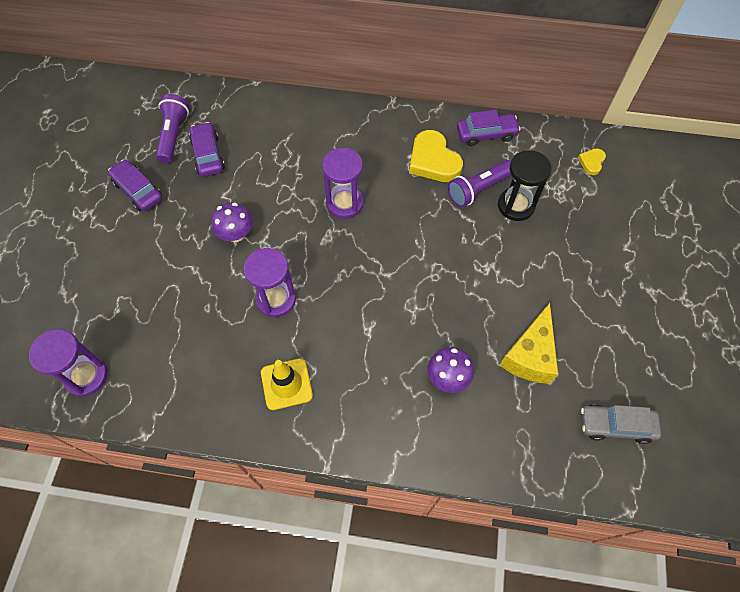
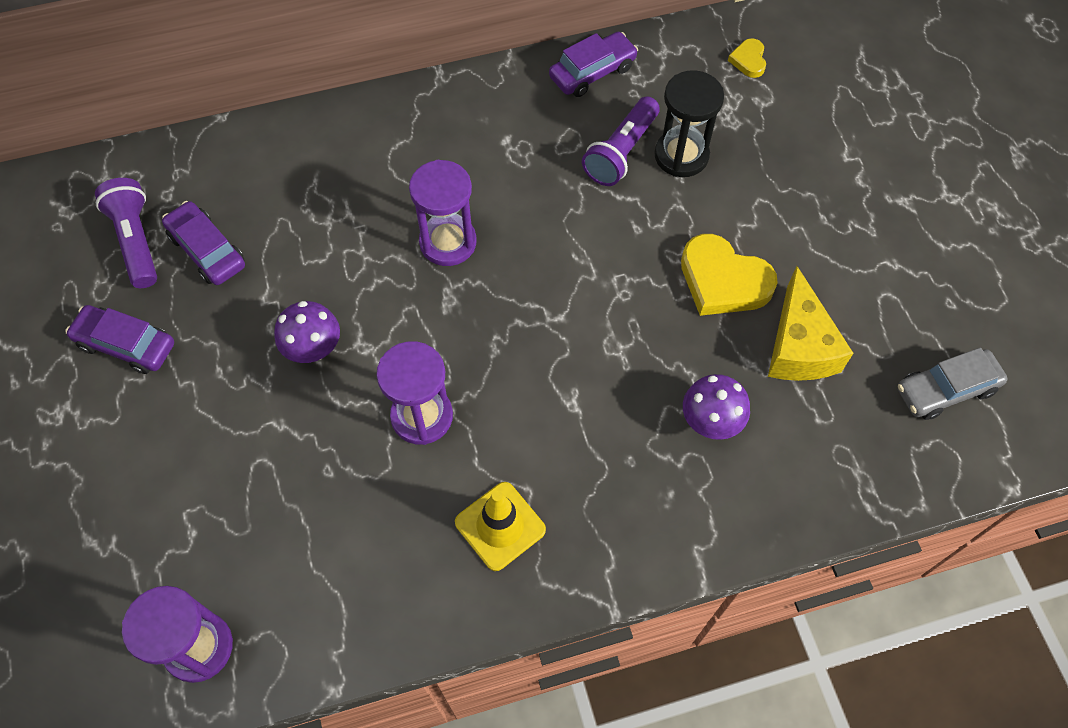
camera: 25 degrees left, 0 degrees up
yellow heart [409,130,463,182] -> yellow heart moved to [681,234,778,316]

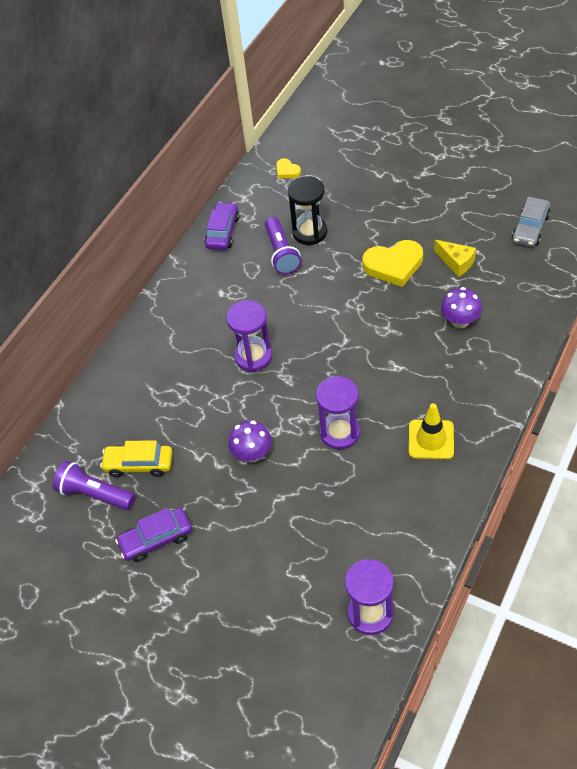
camera: 40 degrees left, 10 degrees down
purple car [162,201,245,285] -> yellow car [100,440,173,477]
yellow cheese [768,266,853,381] -> yellow cheese [434,240,476,277], size x0.65

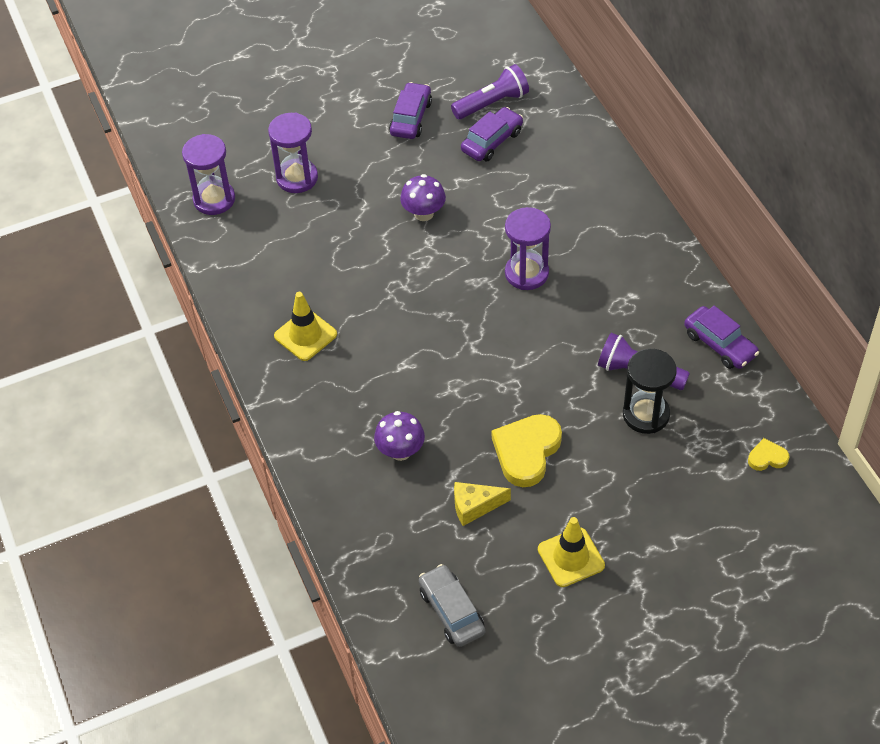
camera: 125 degrees right, 0 degrees up
yellow car [100,440,173,477] -> purple car [461,107,523,161]
purple hourglass [316,376,360,450] -> purple hourglass moved to [268,113,318,193]
none -> yellow traffic cone [538,517,605,587]

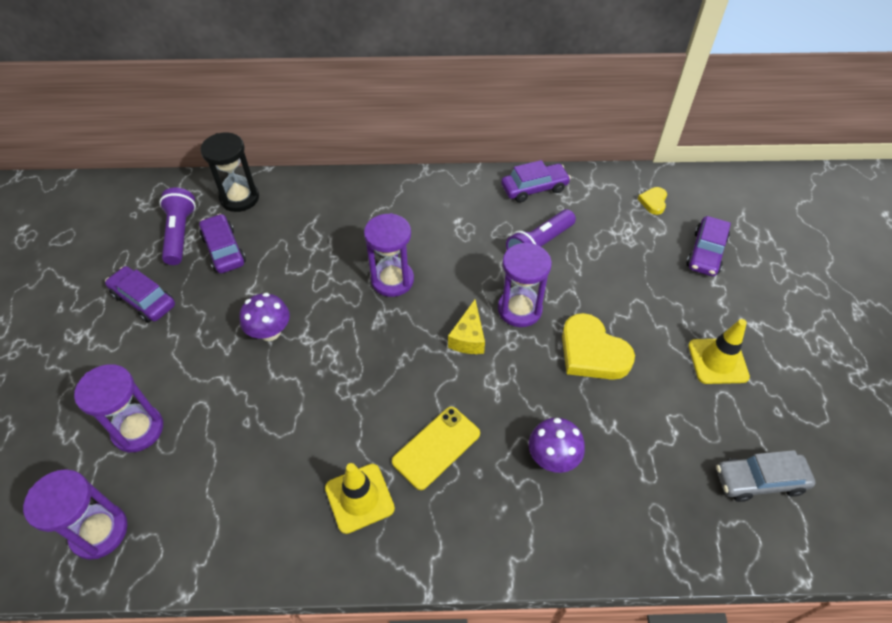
camera: 70 degrees left, 0 degrees up
yellow cheese [454,482,511,526] -> yellow cheese moved to [448,299,485,354]
black hourglass [623,349,677,434] -> black hourglass moved to [200,132,259,212]
none -> yellow phone [392,407,480,490]
none -> purple hourglass [498,242,552,327]
none -> purple car [686,216,731,276]

